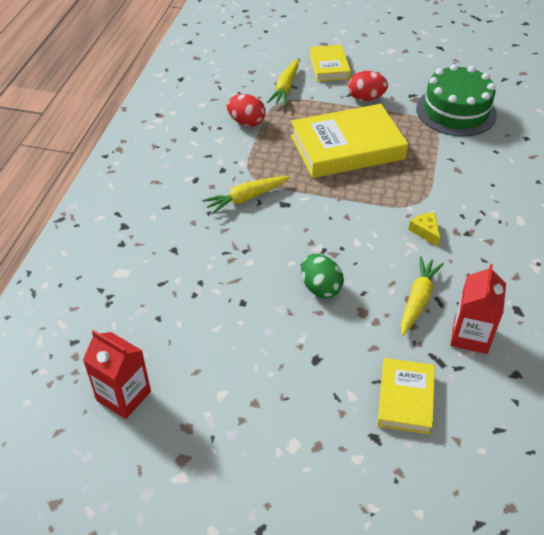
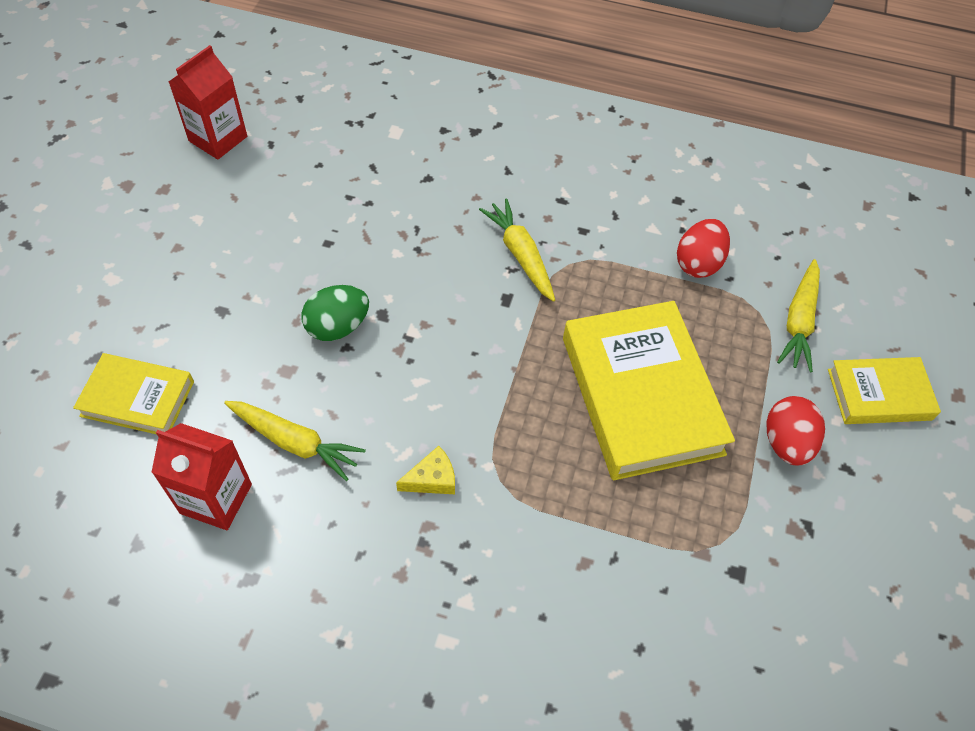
camera: 90 degrees right, 10 degrees up
yellow carrot [267,59,299,106] -> yellow carrot turned 90 degrees counterclockwise [777,259,820,373]
green cake [416,64,497,137] -> none

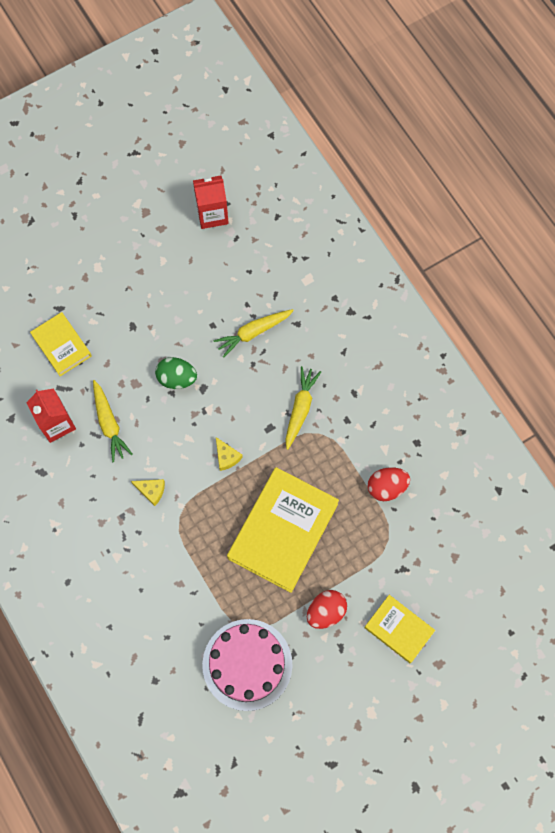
camera: 45 degrees right, 15 degrees up
yellow carrot [777,259,820,373] -> yellow carrot moved to [213,309,294,358]
none -> pink cake [202,619,292,711]
none -> yellow cheese [216,437,243,471]

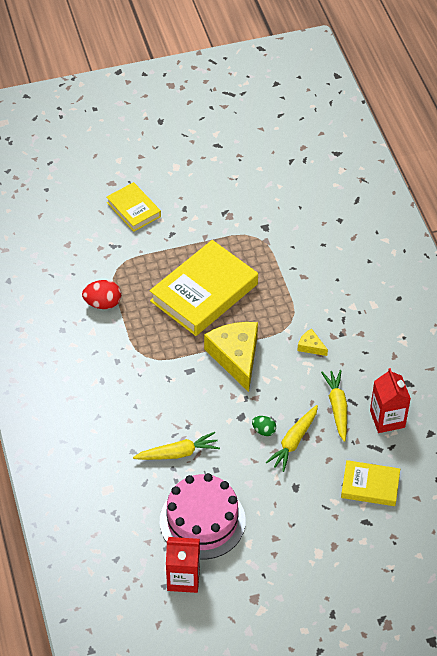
camera: 165 degrees left, 20 degrees down
yellow book [30,312,92,376] -> yellow book turned 60 degrees counterclockwise [341,460,400,506]
green egg [155,357,197,389] -> green egg [252,416,276,436], size x0.62
pink cake [202,619,292,711] -> pink cake moved to [160,473,246,560]
yellow cheese [216,437,243,471] -> yellow cheese [204,322,258,392], size x2.26
yellow carrot [285,366,321,450] -> yellow carrot moved to [266,405,318,472]
red egg [307,590,347,629] -> none

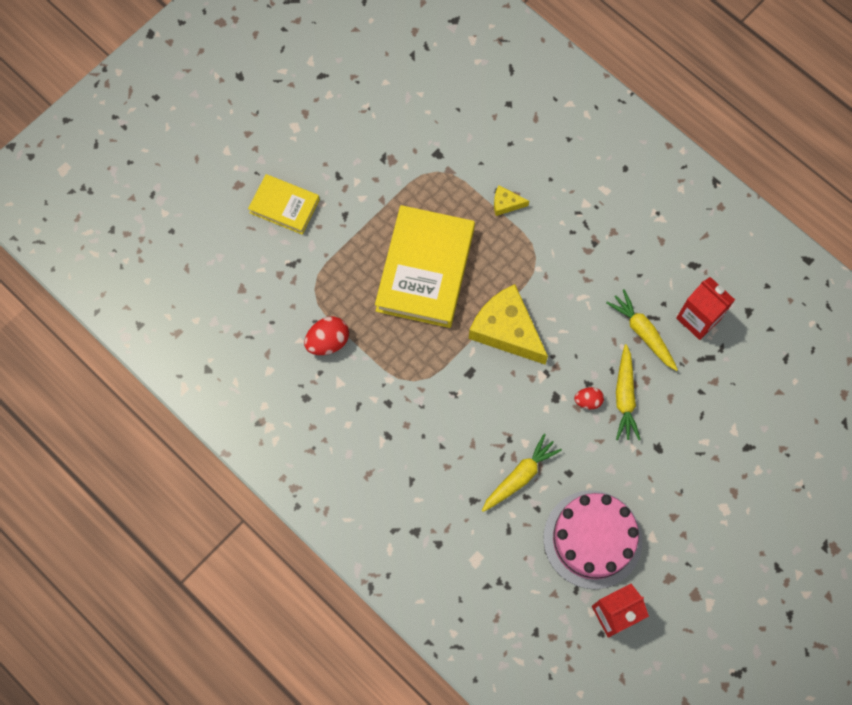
camera: 30 degrees left, 20 degrees up
green egg [252,416,276,436] -> red egg [574,387,604,409]
yellow cheese [297,329,328,356] -> yellow cheese moved to [494,185,529,216]
yellow book [341,460,400,506] -> none

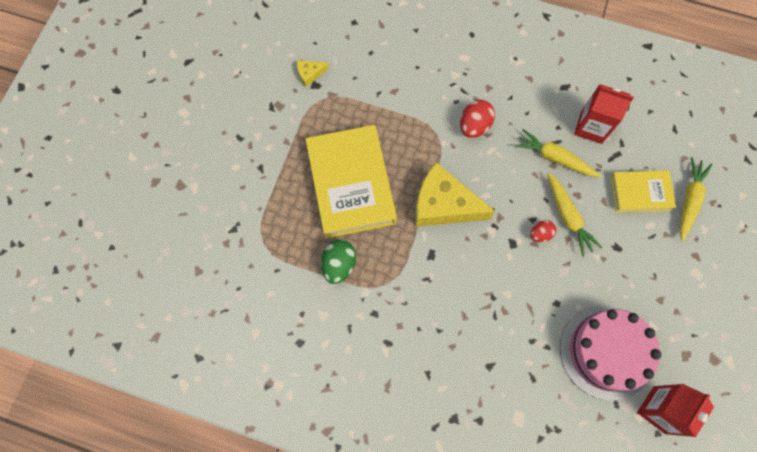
camera: 25 degrees left, 0 degrees up
yellow book [248,174,320,235] -> yellow book moved to [610,170,676,213]
red egg [304,316,349,355] -> red egg moved to [460,100,495,138]
yellow carrot [482,433,562,512] -> yellow carrot moved to [680,157,713,241]
yellow cheese [494,185,529,216] -> yellow cheese moved to [297,60,329,87]
none -> green egg [321,240,356,284]

